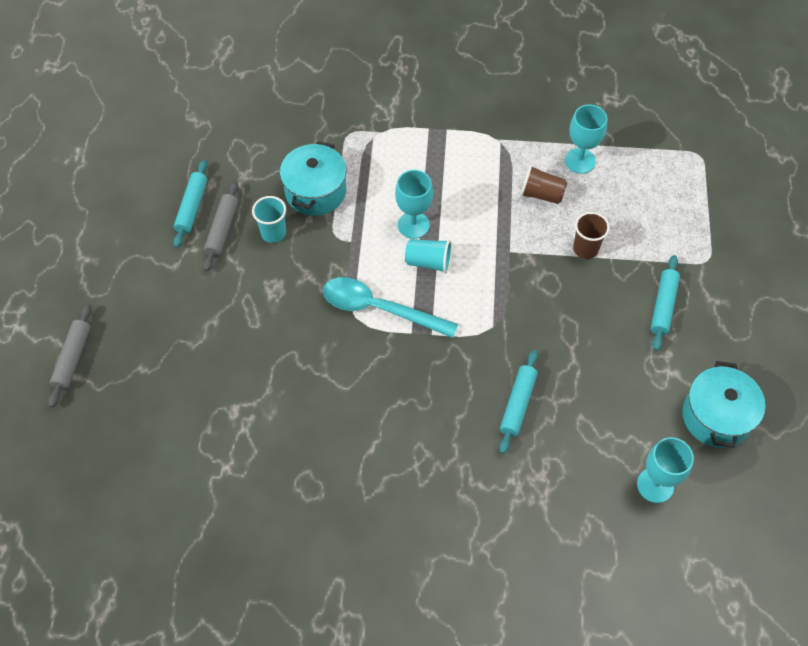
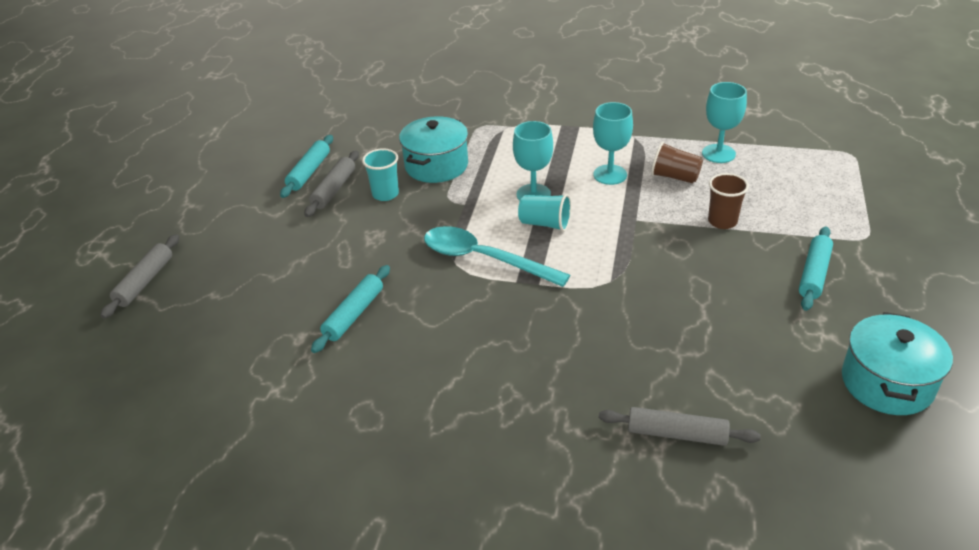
camera: 10 degrees right, 20 degrees down
turquoise rolling pin [499,350,538,454] -> turquoise rolling pin moved to [311,265,390,353]
turquoise goblet [637,437,694,503] -> turquoise goblet moved to [593,102,633,185]
none -> grey rolling pin [599,407,761,446]

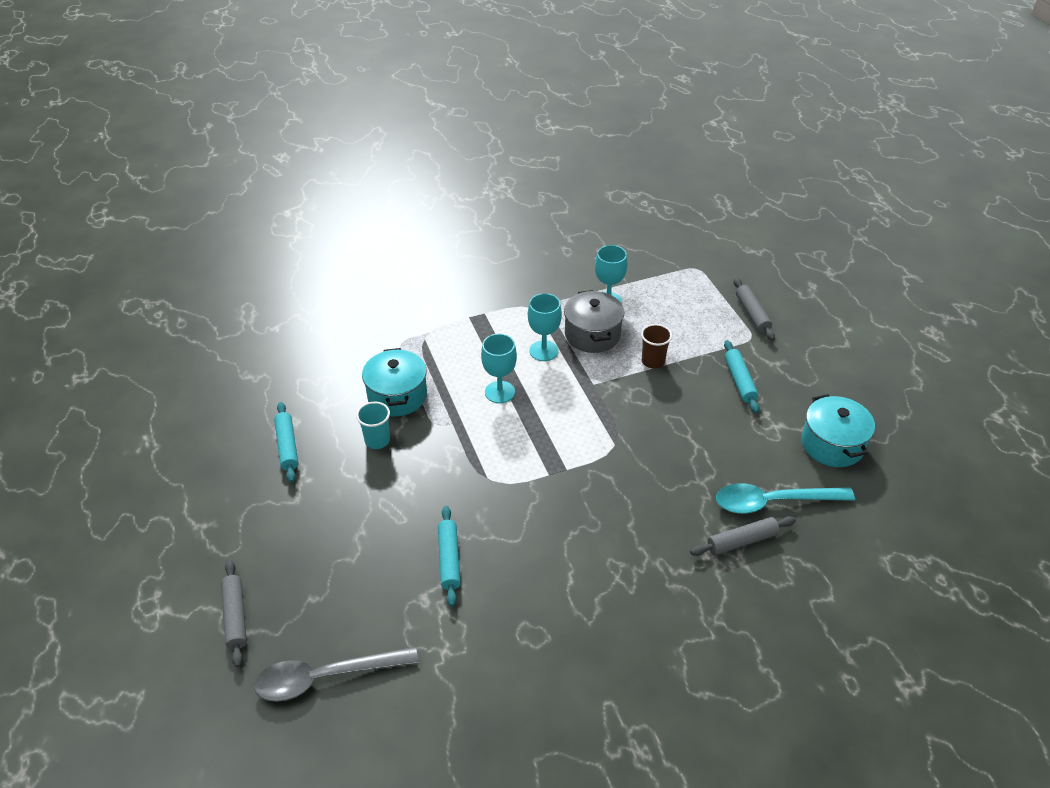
camera: 35 degrees left, 5 degrees up
grey rolling pin [304,151,359,217] -> grey rolling pin moved to [734,278,775,341]
turquoise spoon [424,226,570,287] -> turquoise spoon moved to [716,483,855,514]
turquoise cup [518,194,571,232] -> none
brown cup [651,142,703,183] -> grey pot [564,290,624,353]
none -> grey spoon [254,647,419,702]

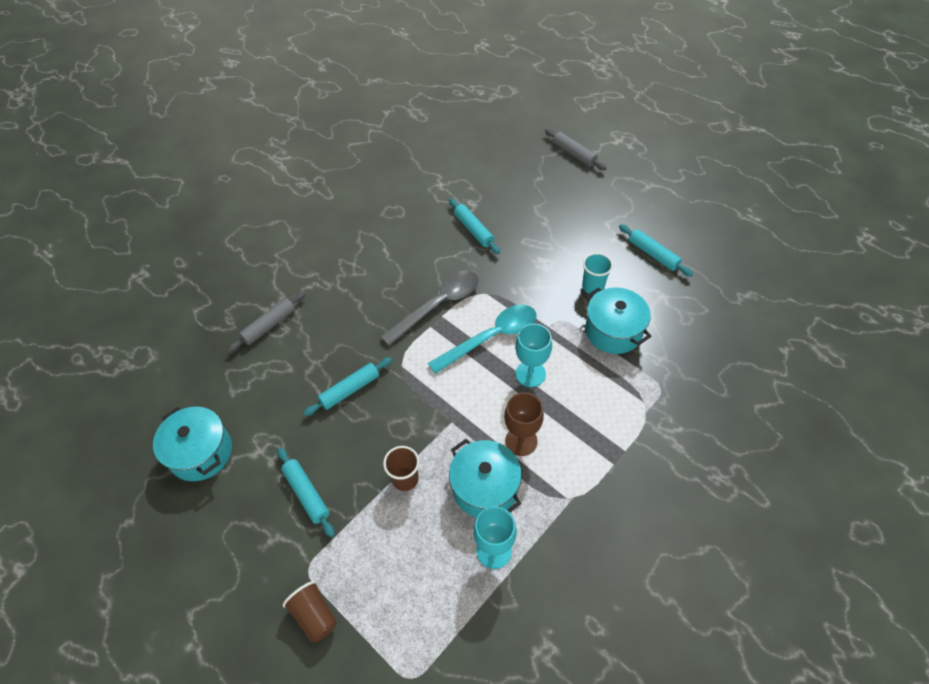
camera: 155 degrees right, 10 degrees up
grey spoon [254,647,419,702] -> grey spoon moved to [381,271,479,346]
turquoise goblet [528,293,562,361] -> brown goblet [504,392,544,456]
grey pot [564,290,624,353] -> turquoise pot [449,439,521,518]
turquoise spoon [716,483,855,514] -> turquoise spoon moved to [428,305,536,374]
grey rolling pin [734,278,775,341] -> brown cup [283,581,337,642]
none -> turquoise rolling pin [303,357,392,416]

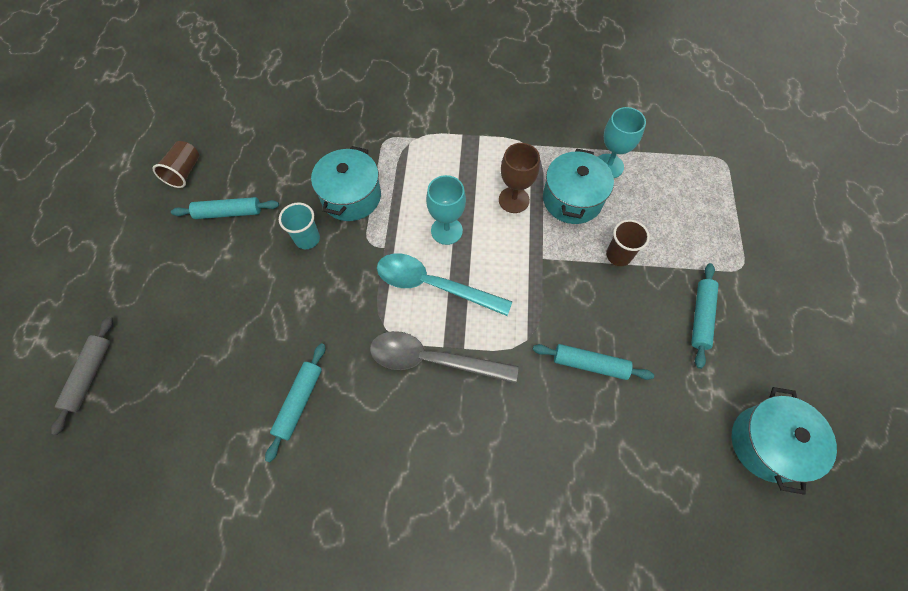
camera: 130 degrees left, 10 degrees up
grey rolling pin [227,291,306,353] -> none
brown cup [283,581,337,642] -> brown cup moved to [153,141,199,188]
turquoise rolling pin [619,224,693,277] -> turquoise rolling pin turned 75 degrees clockwise [171,197,279,219]

